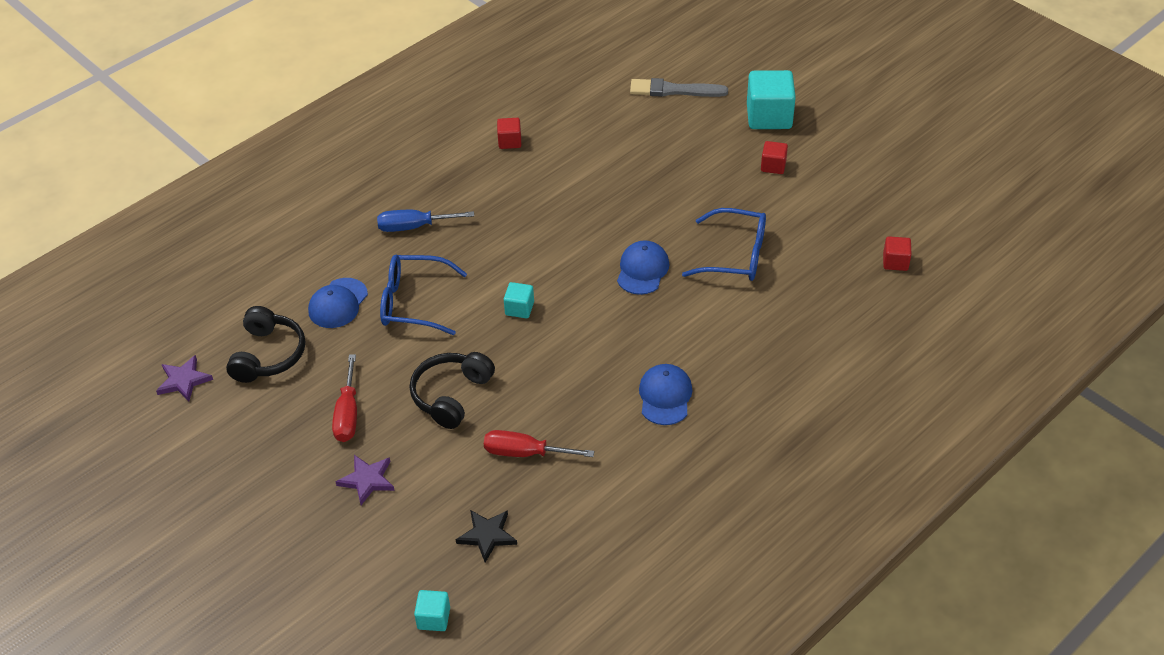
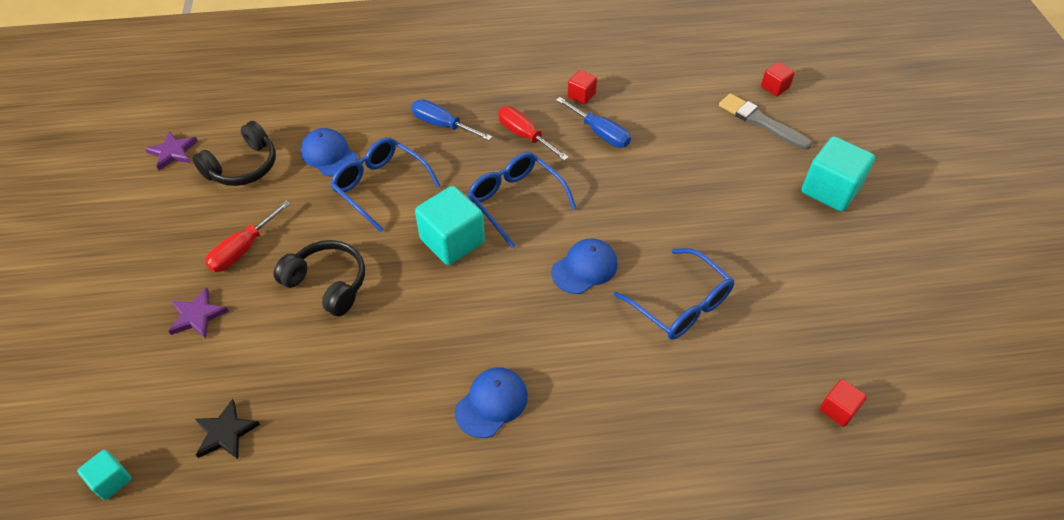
camera: 35 degrees right, 5 degrees up
blue cap [308,278,368,328] -> blue cap turned 75 degrees clockwise [301,128,357,176]
black headphones [410,352,495,429] -> black headphones turned 60 degrees clockwise [274,240,365,316]
red screwdriver [484,430,594,457] -> red screwdriver moved to [498,106,569,161]
turquoise cube [504,282,534,318] -> turquoise cube [415,186,485,265], size x1.94
red cube [761,141,788,174] -> red cube moved to [761,62,795,96]
none -> blue glasses [468,152,576,248]
none -> blue screwdriver [556,97,631,148]

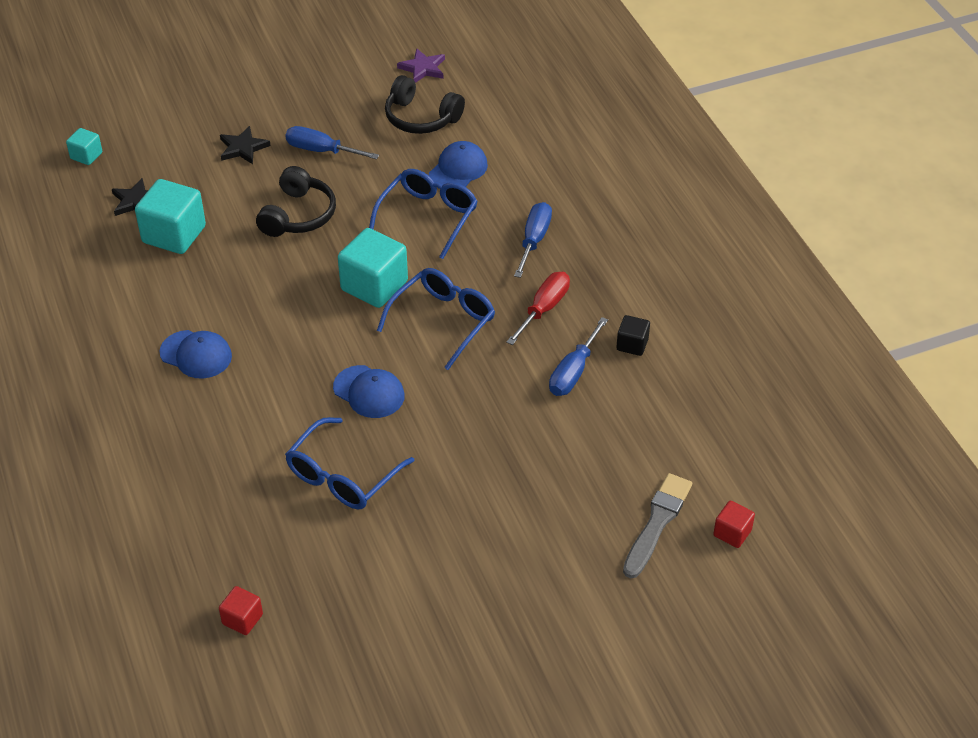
camera: 75 degrees right, 5 degrees down
purple star [168,287,229,339] -> black star [220,126,271,164]
red screwdriver [205,201,291,272] -> blue screwdriver [285,126,379,159]
red cube [568,70,597,104] -> black cube [616,315,650,356]
turquoise cube [802,136,875,211] -> turquoise cube moved to [135,179,206,254]

